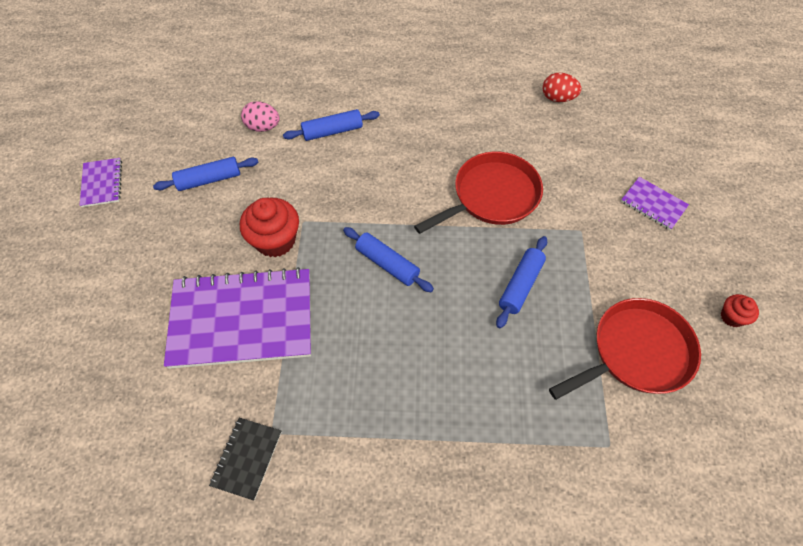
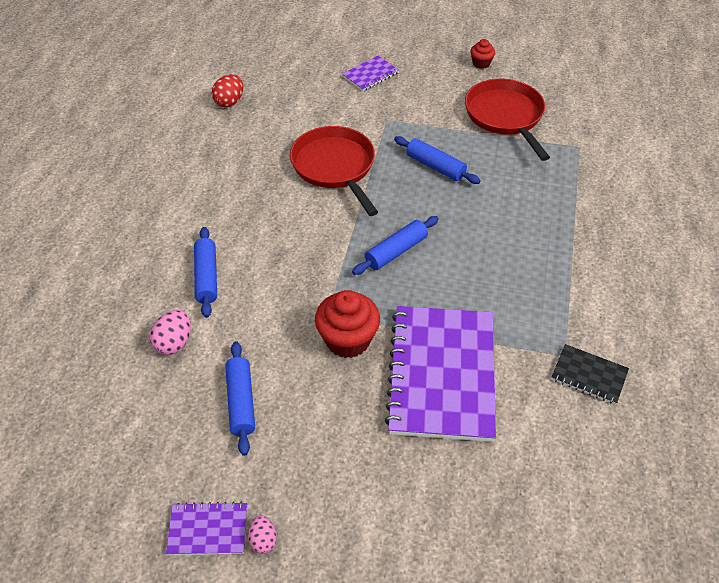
camera: 80 degrees left, 10 degrees down
none -> pink egg [248,515,277,554]

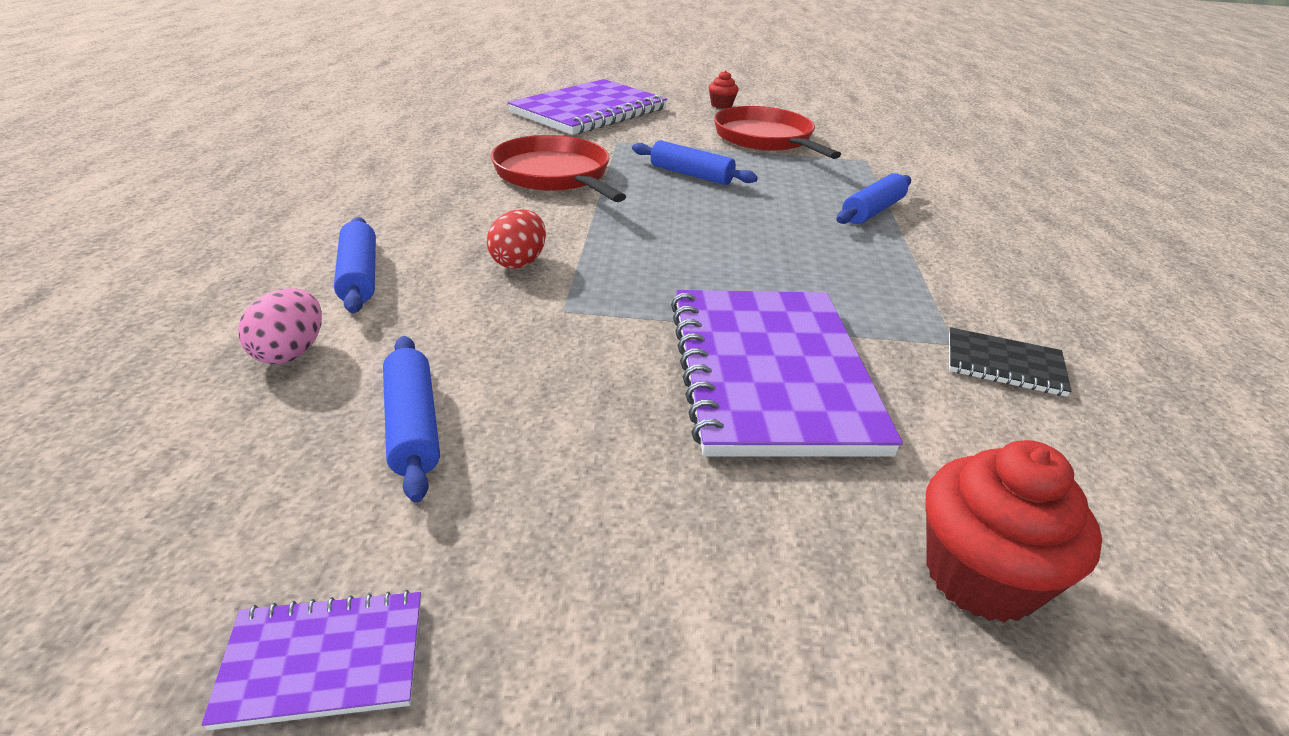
camera: 10 degrees left, 15 degrees down
red egg [212,74,243,107] -> red egg moved to [487,209,546,269]
pink egg [248,515,277,554] -> none
red cupcake [315,290,380,358] -> red cupcake moved to [926,440,1102,623]
purple notebook [342,56,399,91] -> purple notebook [507,79,668,135], size x2.23
blue rolling pin [352,216,439,275] -> blue rolling pin moved to [836,173,911,224]

